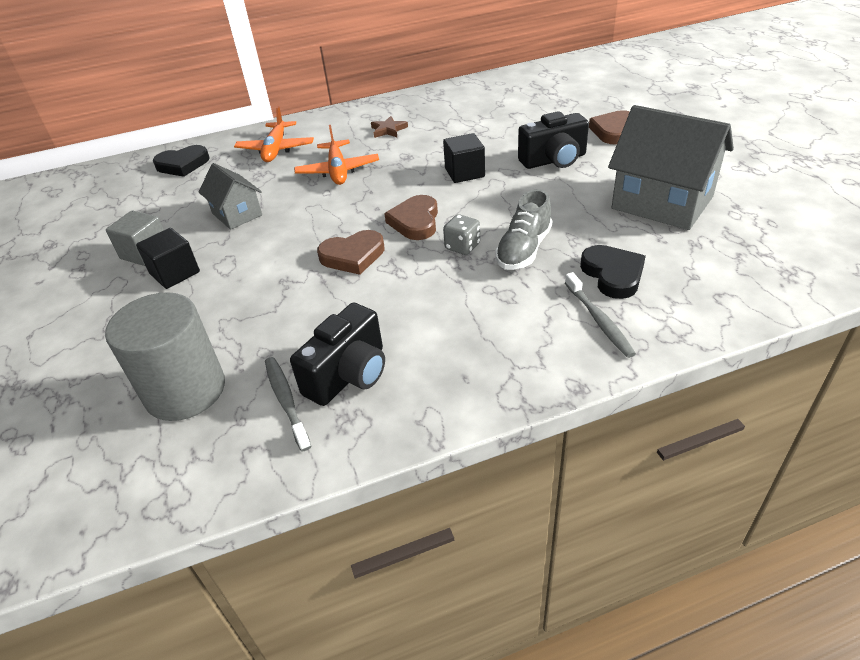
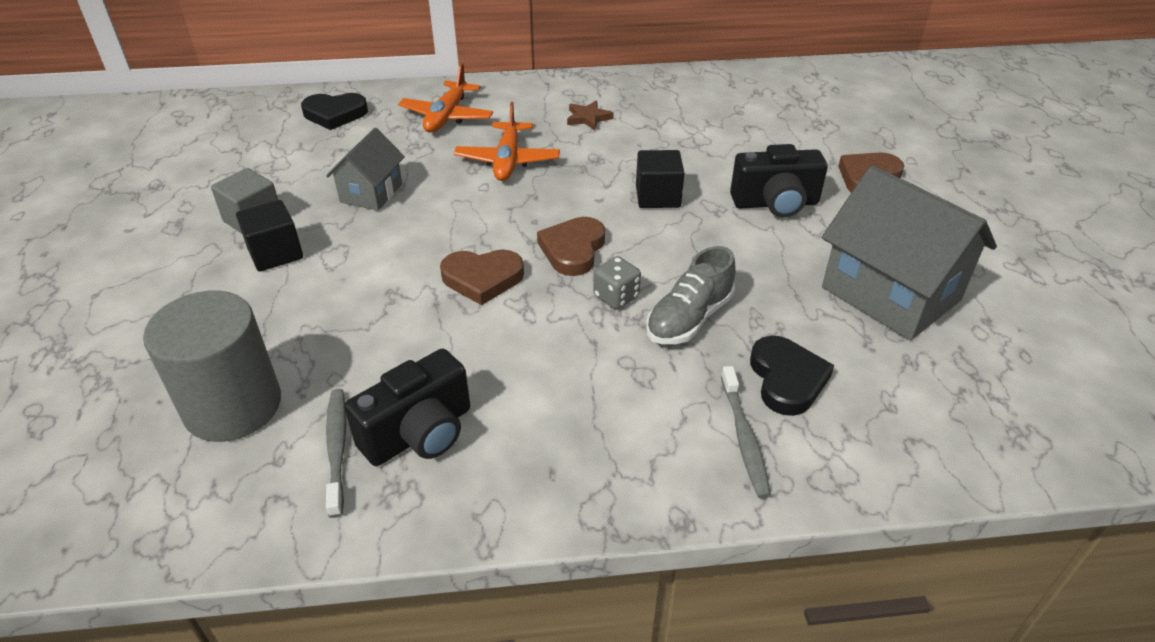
camera: 10 degrees right, 0 degrees up
grey house [199,163,262,230] -> grey house turned 45 degrees clockwise [326,128,405,211]

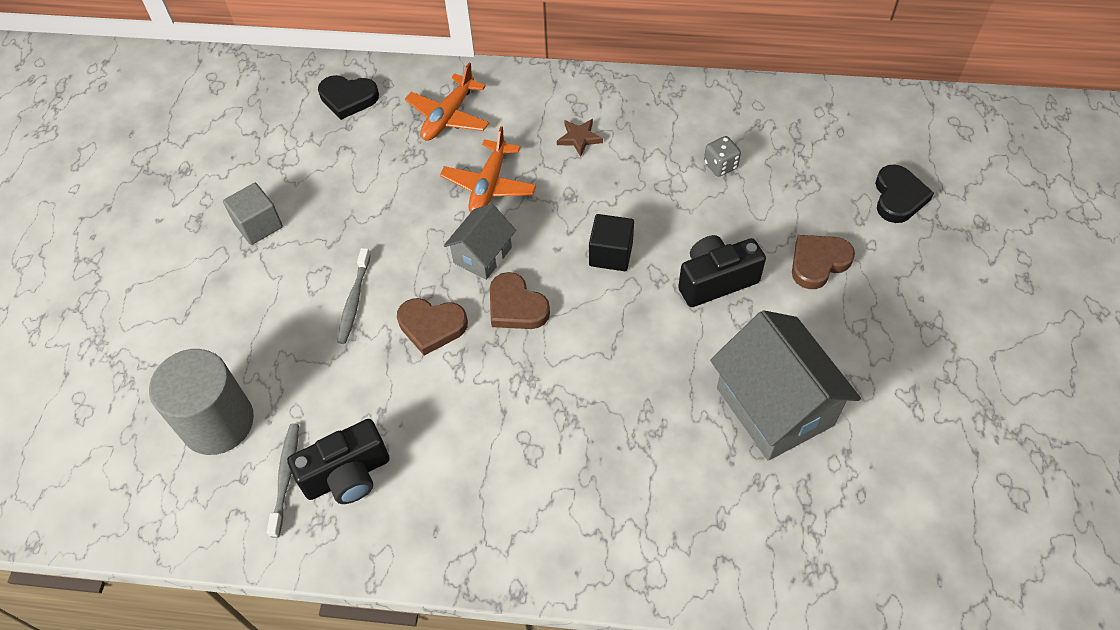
camera: 15 degrees right, 15 degrees up
black cube [236,200,303,272] -> none
grey house [326,128,405,211] -> grey house moved to [444,204,516,280]
brown heart [537,217,605,276] -> brown heart turned 75 degrees counterclockwise [490,272,550,329]
grey dice [594,256,641,309] -> grey dice moved to [704,136,741,177]
grey shoe [646,246,736,344] -> none
grey toothbrush [721,366,771,499] -> grey toothbrush moved to [337,248,371,344]
black camera [730,144,828,217] -> black camera turned 150 degrees clockwise [678,235,766,307]
black heart [750,336,834,416] -> black heart moved to [875,165,934,223]

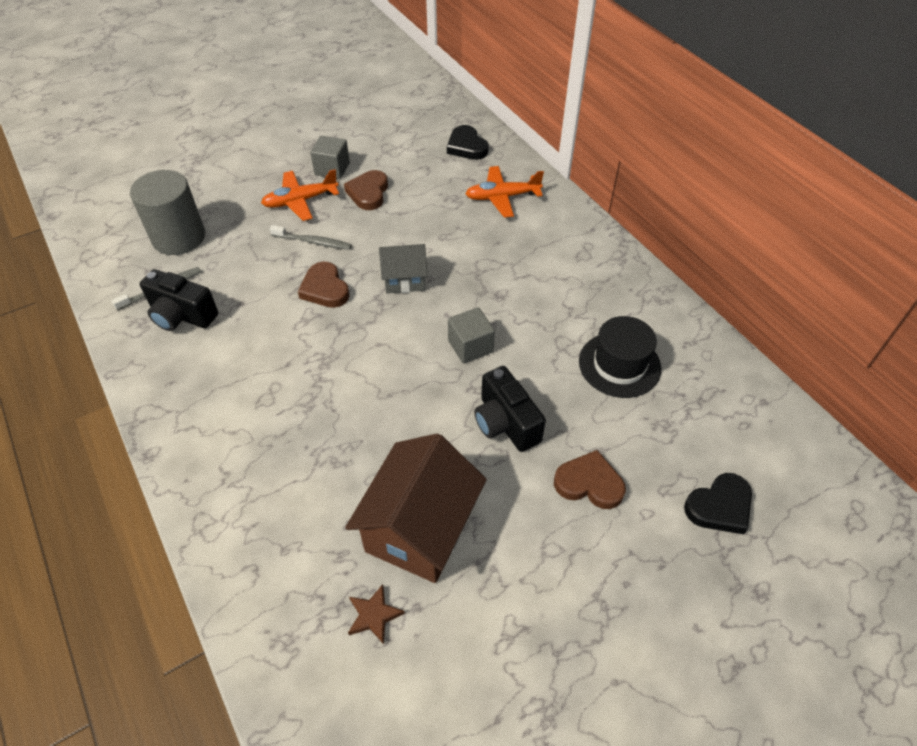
camera: 50 degrees right, 5 degrees down
grey toothbrush [337,248,371,344] -> grey toothbrush turned 135 degrees counterclockwise [270,225,352,250]
orange plane [440,126,536,213] -> orange plane moved to [261,169,339,221]
brown heart [490,272,550,329] -> brown heart moved to [344,170,388,210]
brown star [557,119,603,157] -> brown star moved to [348,584,405,644]
black cube [589,214,634,271] -> grey cube [448,307,495,364]
black camera [678,235,766,307] -> black camera turned 150 degrees counterclockwise [474,366,546,452]
grey dice [704,136,741,177] -> black hat [579,316,661,398]
grey house [710,310,861,461] -> brown house [345,434,487,583]

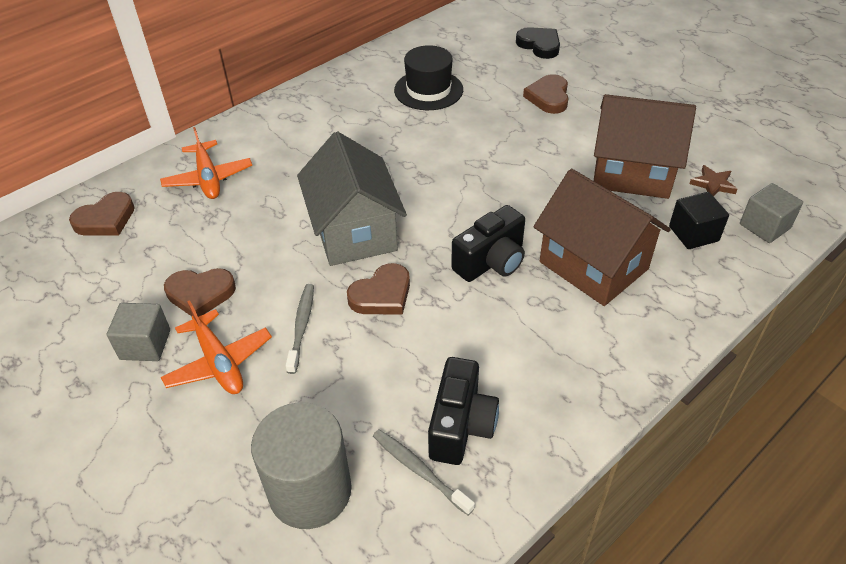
camera: 100 degrees left, 5 degrees down
grey house [379,244,428,293] -> grey house [297,132,407,266], size x1.79
black heart [447,125,489,160] -> brown heart [69,192,135,235]
grey cube [448,307,495,364] -> grey cube moved to [740,183,803,243]
black camera [474,366,546,452] -> black camera moved to [451,205,525,282]
none -> brown house [534,169,671,306]
none -> black cube [669,192,729,249]

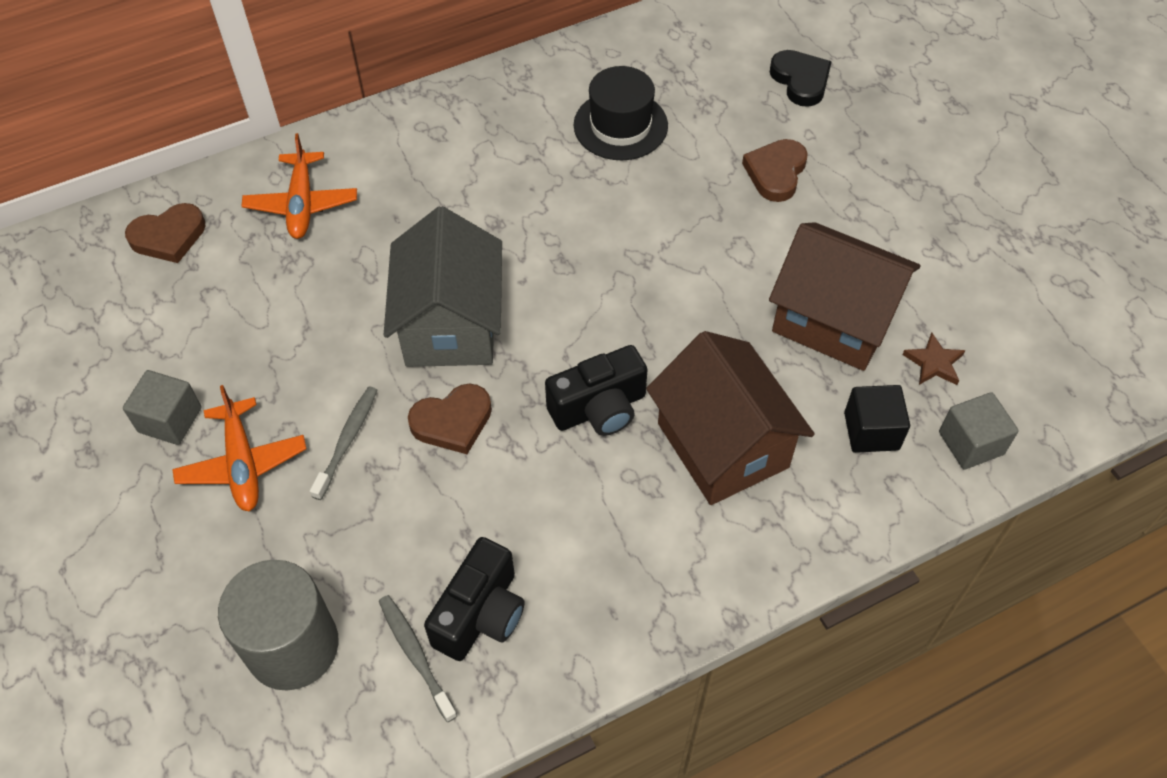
camera: 15 degrees right, 10 degrees up
brown heart [164,268,236,317] -> none

